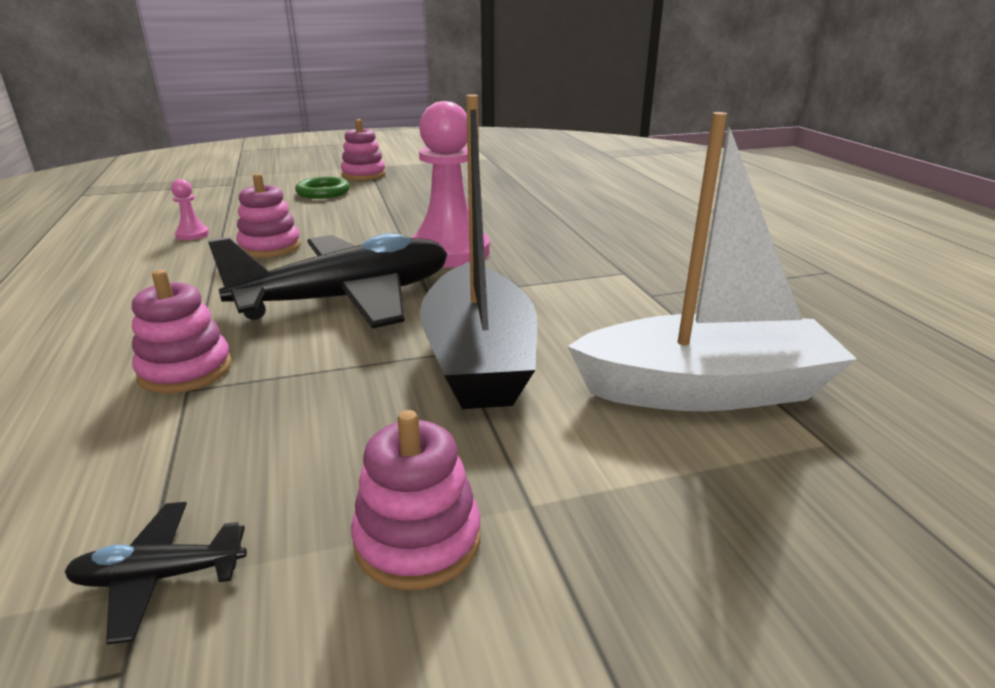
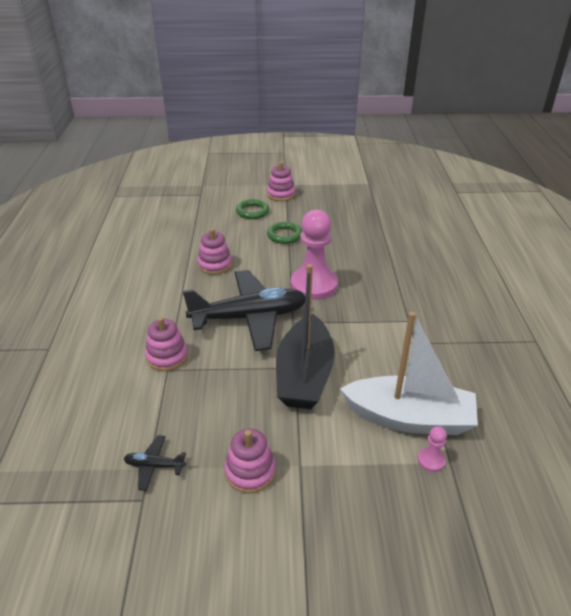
camera: 15 degrees right, 10 degrees up
pink pawn [171,179,209,240] -> pink pawn moved to [418,426,447,472]
none -> green ring [267,222,302,244]

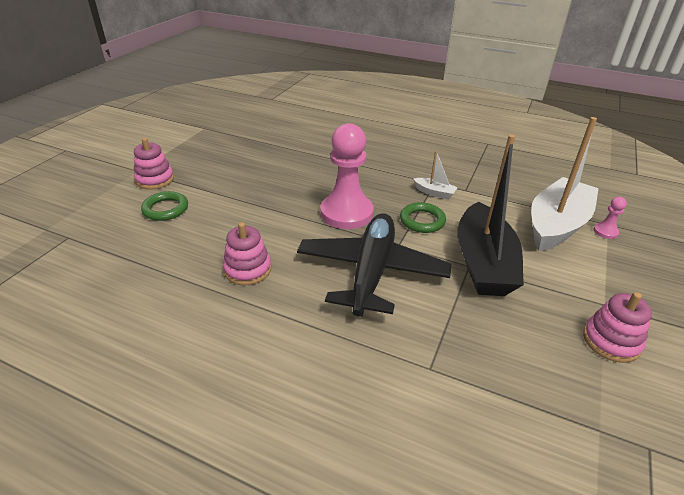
camera: 65 degrees left, 0 degrees up
black plane [124,435,186,491] -> none
pink stacking toy [145,317,188,371] -> none
green ring [267,222,302,244] -> green ring moved to [400,202,446,233]
black boat [276,264,335,409] -> black boat turned 60 degrees clockwise [457,134,524,296]
none -> white boat [413,151,458,199]

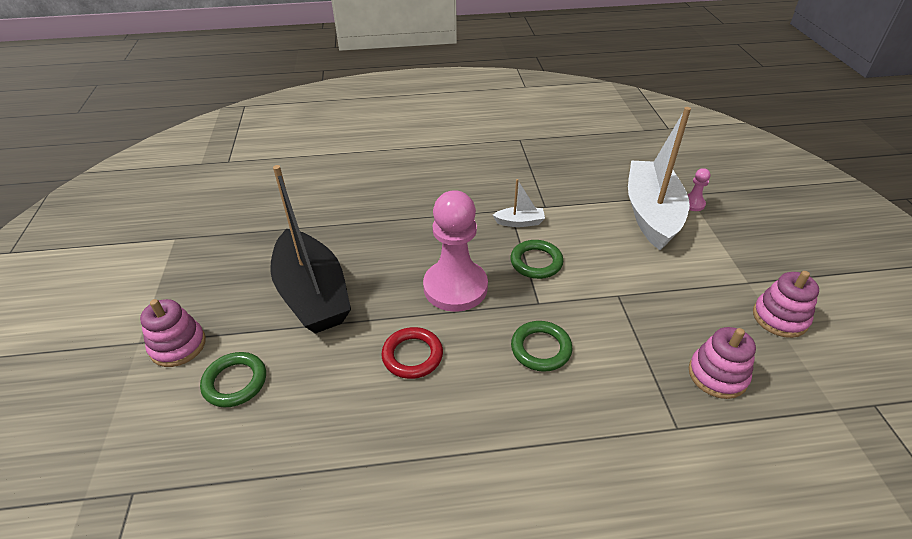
camera: 30 degrees left, 5 degrees up
pink stacking toy [223,222,271,285] -> pink stacking toy moved to [689,327,756,399]
black plane [297,213,451,317] -> green ring [511,321,572,372]
black boat [457,134,524,296] -> black boat moved to [270,165,351,334]
none -> red ring [381,327,443,379]

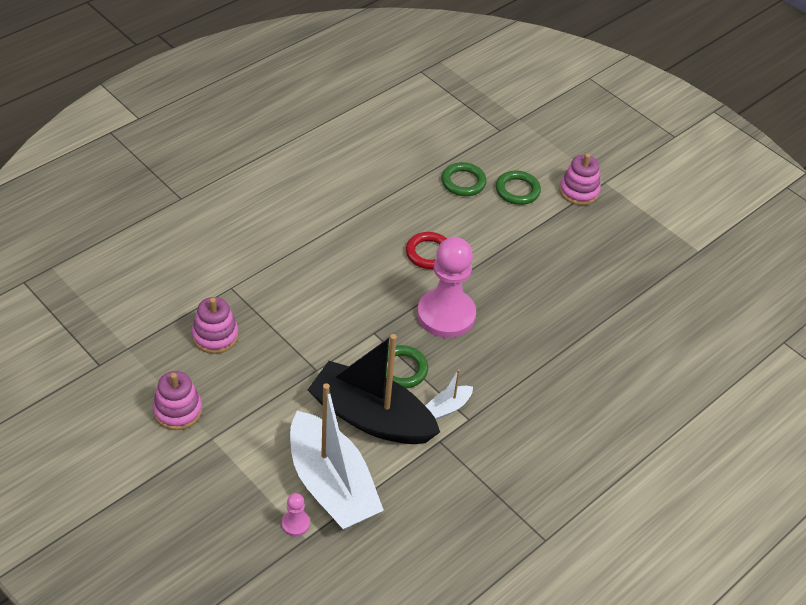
camera: 140 degrees right, 5 degrees up
black boat [270,165,351,334] -> black boat moved to [308,334,440,444]
green ring [511,321,572,372] -> green ring moved to [441,162,487,196]

